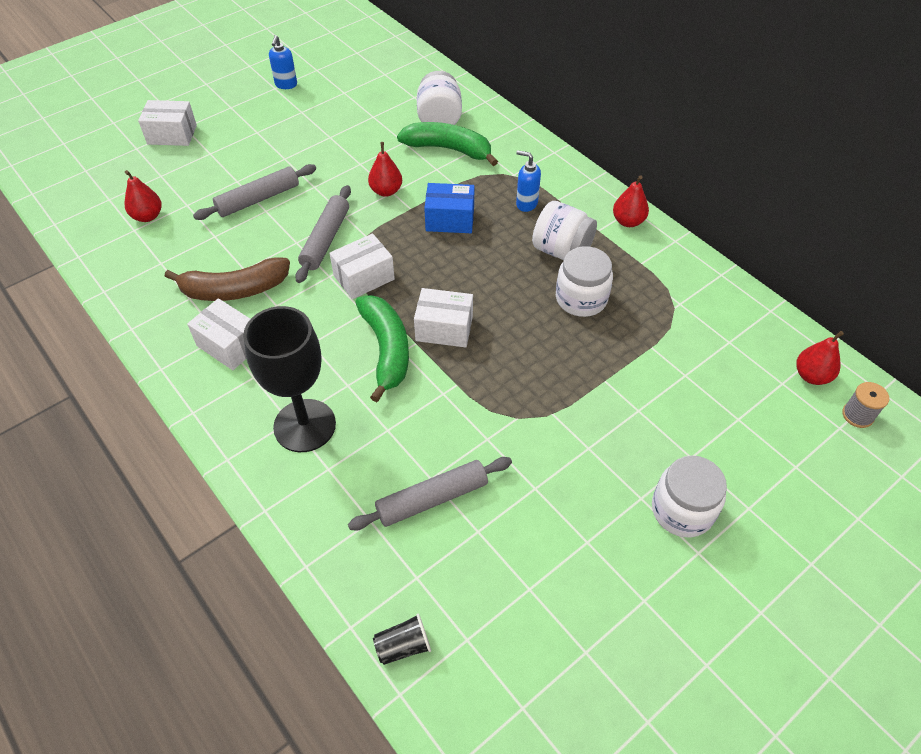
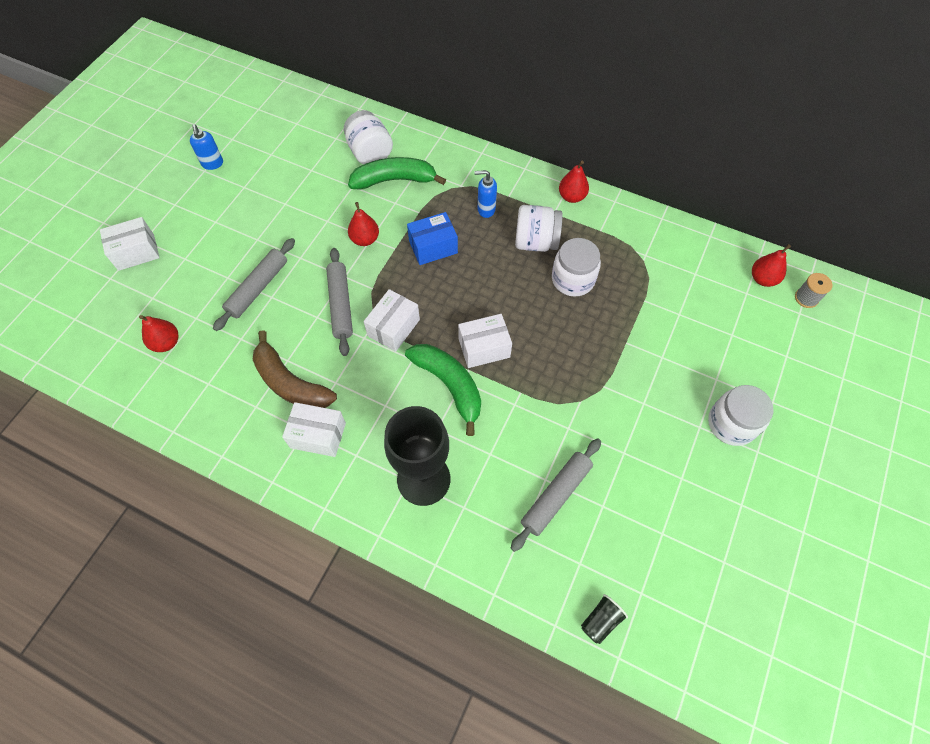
camera: 25 degrees left, 10 degrees up
brown banana [164,257,290,301] -> brown banana turned 75 degrees clockwise [253,330,337,408]

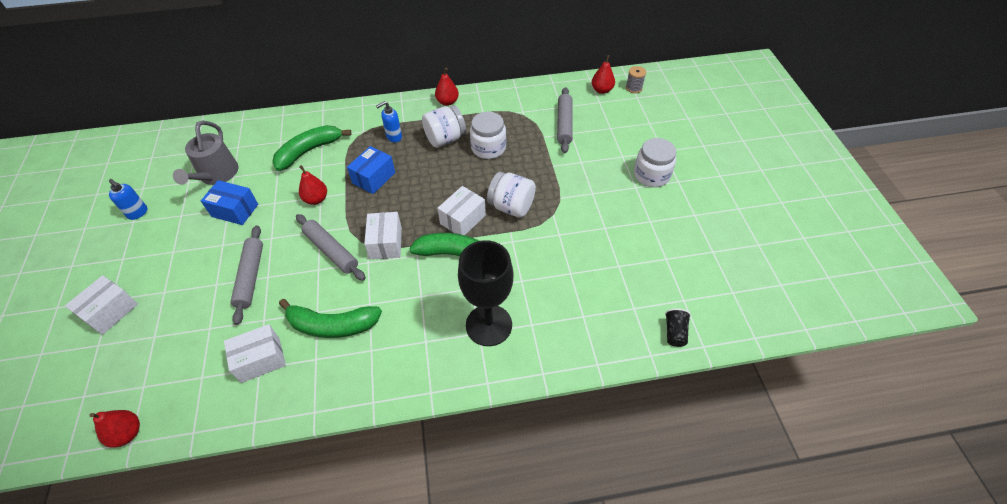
camera: 35 degrees left, 10 degrees down
red pear [139,315,178,352] -> red pear moved to [89,410,140,448]
brown banana [253,330,337,408] -> green banana [279,299,382,338]
white box [282,402,346,457] -> white box moved to [224,324,286,383]
white jar [344,110,393,165] -> white jar moved to [487,172,536,218]
grey rolling pin [511,438,601,552] -> grey rolling pin moved to [557,87,573,153]
none -> grey watering can [173,121,238,185]
none -> blue box [201,180,258,225]

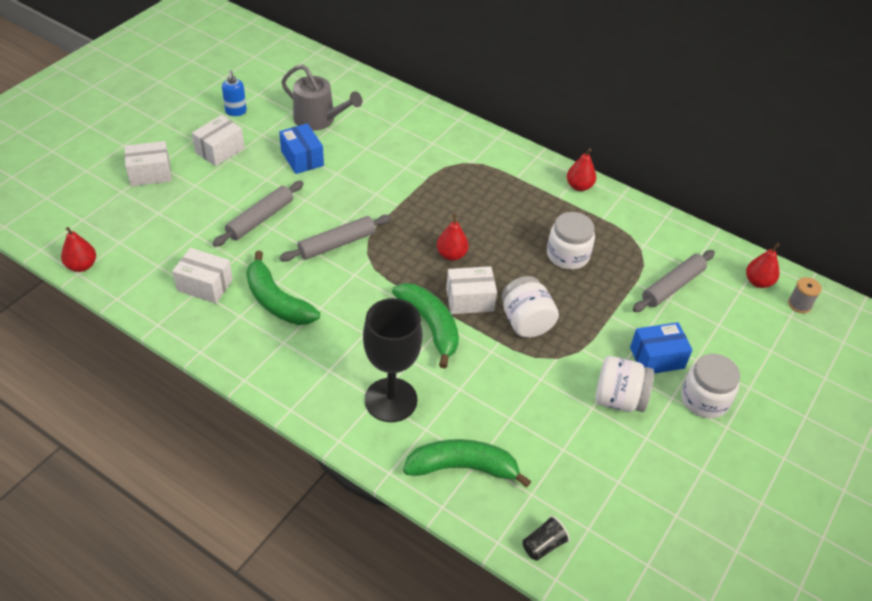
camera: 40 degrees right, 5 degrees down
grey watering can [173,121,238,185] -> grey watering can turned 105 degrees counterclockwise [281,64,362,131]
green banana [272,125,352,171] -> green banana moved to [403,439,531,488]
grey rolling pin [296,214,366,281] -> grey rolling pin turned 60 degrees clockwise [280,215,392,262]
red pear [299,165,327,205] -> red pear moved to [437,214,469,261]
blue box [347,146,395,194] -> blue box moved to [630,322,693,374]
white box [364,212,402,260] -> white box moved to [192,115,245,166]
blue soap dispenser [376,101,402,142] -> none
white jar [422,105,466,148] -> white jar moved to [595,356,654,412]

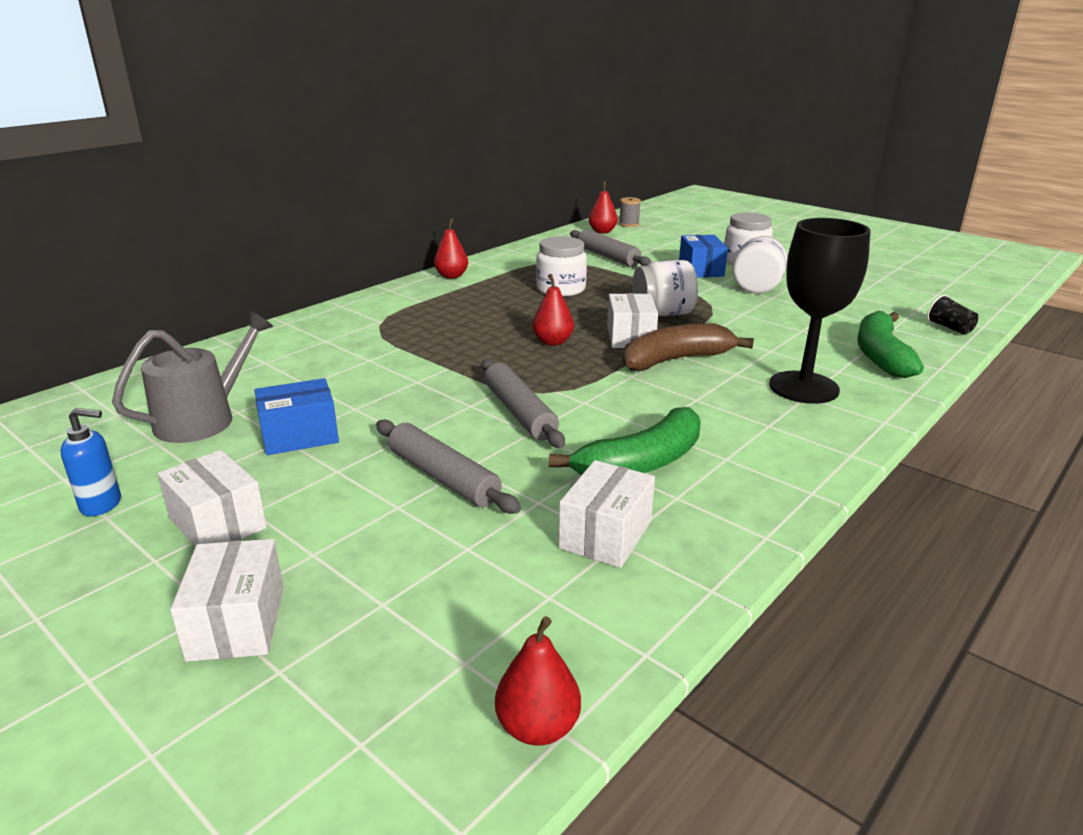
camera: 80 degrees left, 20 degrees down
green banana [392,283,459,368] -> brown banana [622,323,754,370]

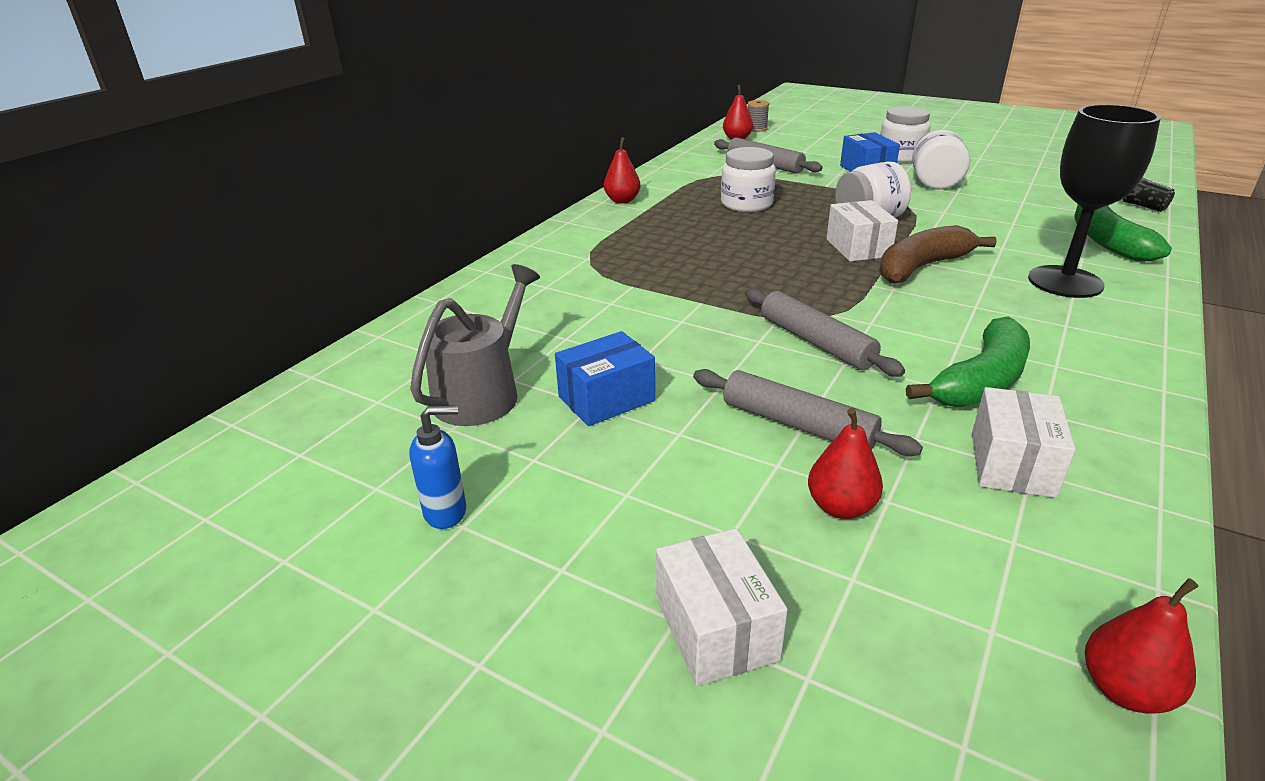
camera: 10 degrees left, 5 degrees up
white box [158,450,267,547] -> none
red pear [532,274,574,346] -> red pear moved to [808,408,883,519]

